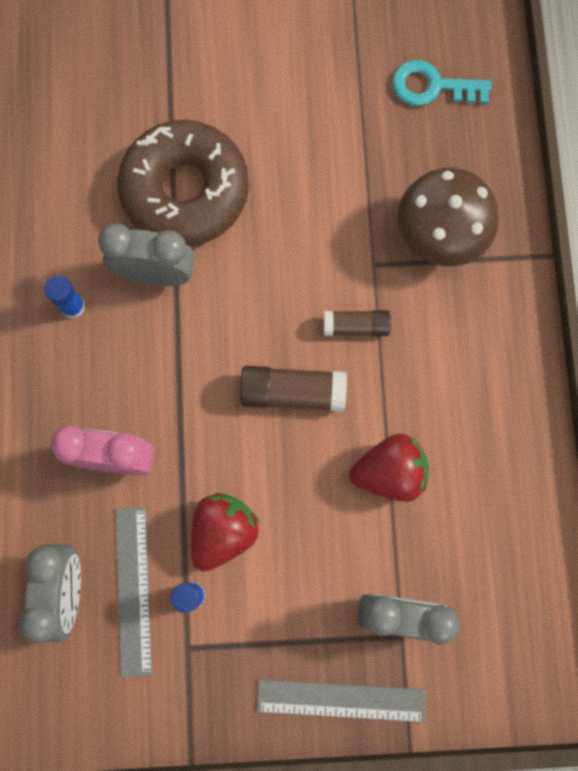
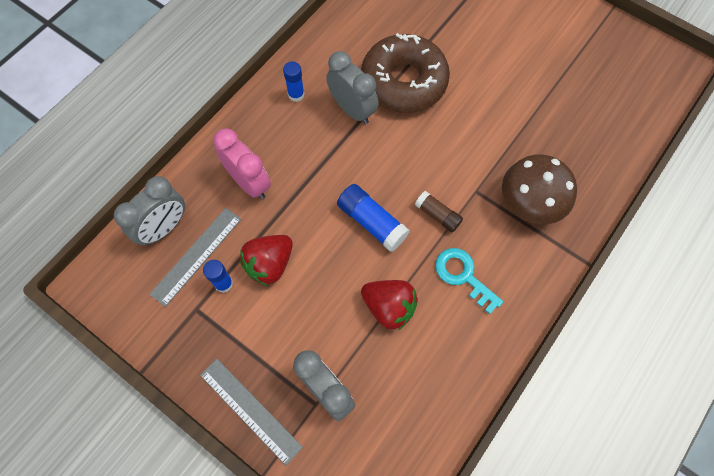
camera: 40 degrees right, 10 degrees down
red strawberry [191,493,260,572] -> red strawberry turned 150 degrees clockwise [240,235,293,286]
brown glue stick [240,366,347,412] -> blue glue stick [337,184,410,252]
turquoise key [392,60,492,106] -> turquoise key moved to [435,248,503,314]

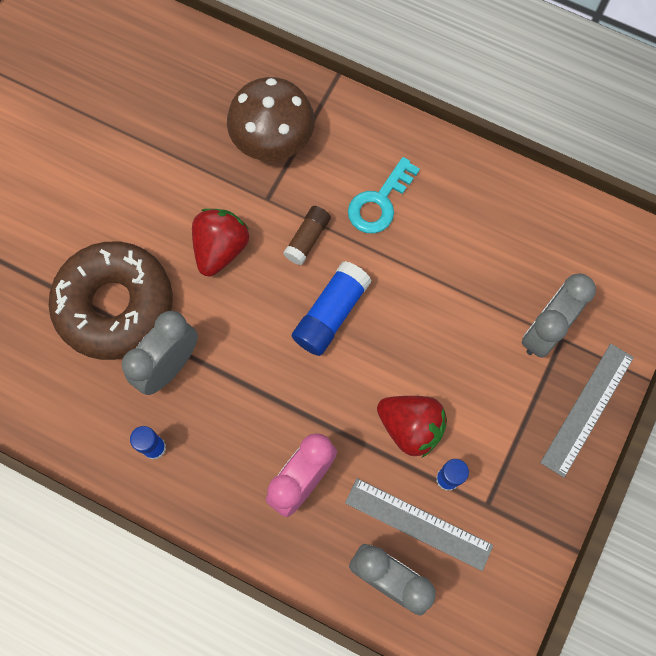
camera: 100 degrees left, 5 degrees up
red strawberry [361,280,418,330] -> red strawberry moved to [192,209,249,276]

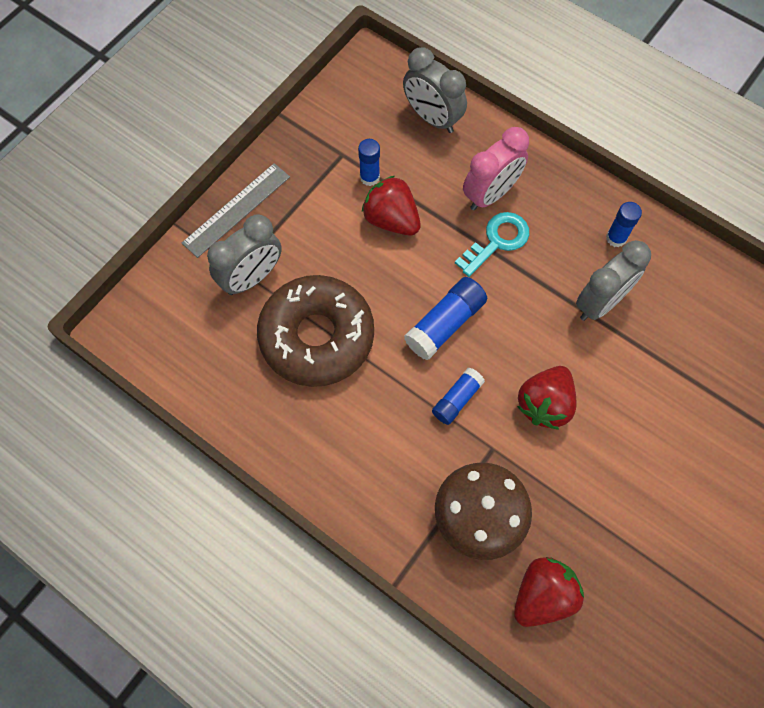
camera: 170 degrees left, 5 degrees down
brown donut [49,242,173,360] -> brown donut moved to [257,275,374,387]
brown glue stick [283,206,331,265] -> blue glue stick [432,368,485,425]
grey ruler [345,478,493,571] -> none
turquoise key [348,157,420,233] -> turquoise key moved to [455,212,529,277]
none -> red strawberry [514,557,584,627]

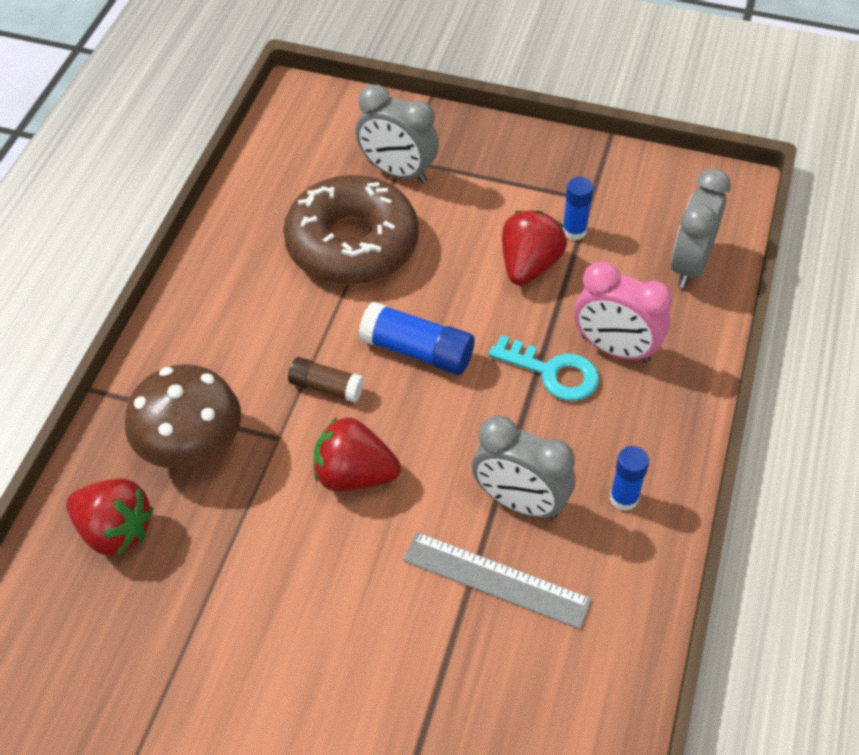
camera: 70 degrees right, 15 degrees down
grey ruler [182,163,290,258] -> grey ruler moved to [403,532,592,629]
blue glue stick [432,368,485,425] -> brown glue stick [288,357,364,403]

